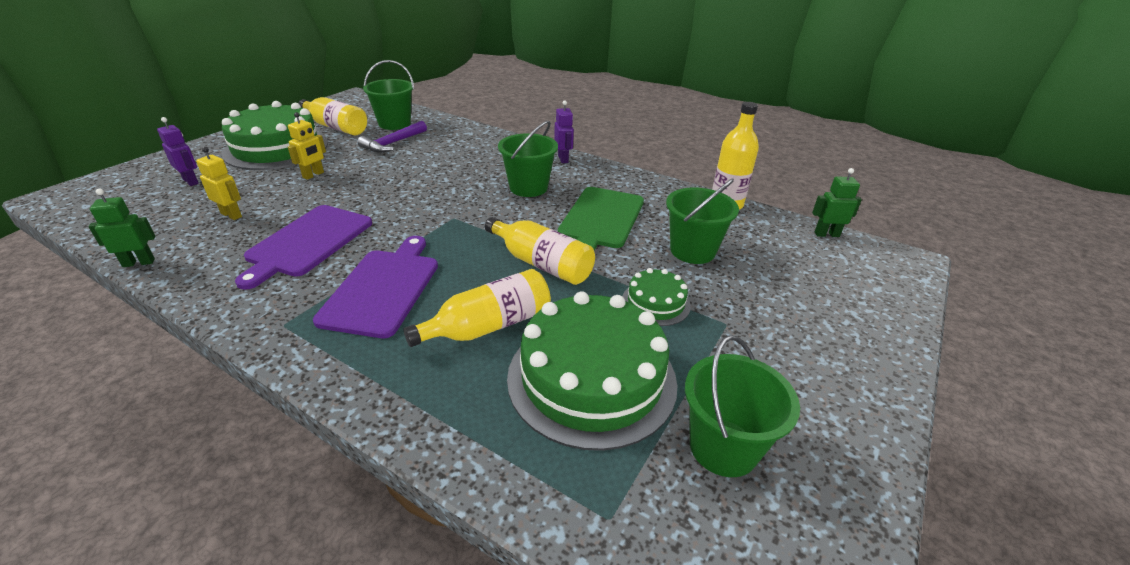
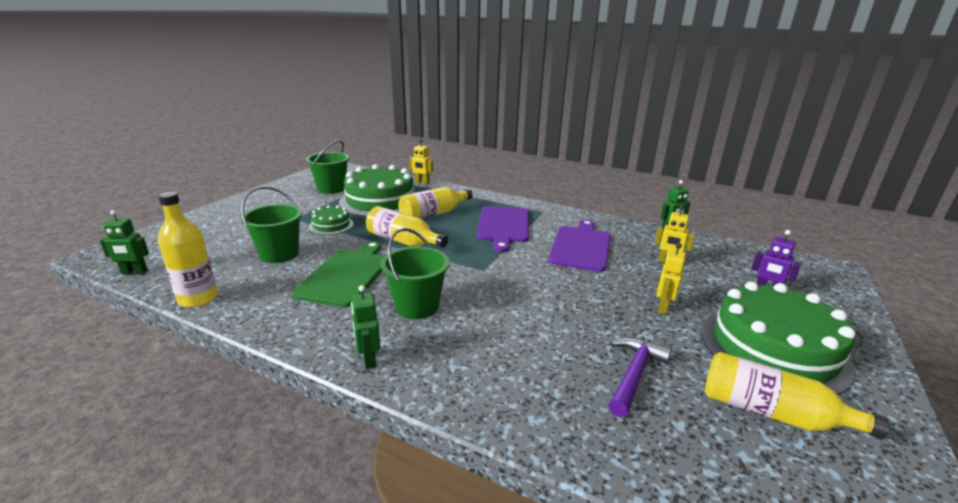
camera: 175 degrees right, 10 degrees down
green bucket [363,60,414,130] -> none
purple robot [554,101,574,163] -> green robot [351,285,381,369]
none -> yellow robot [409,139,433,184]

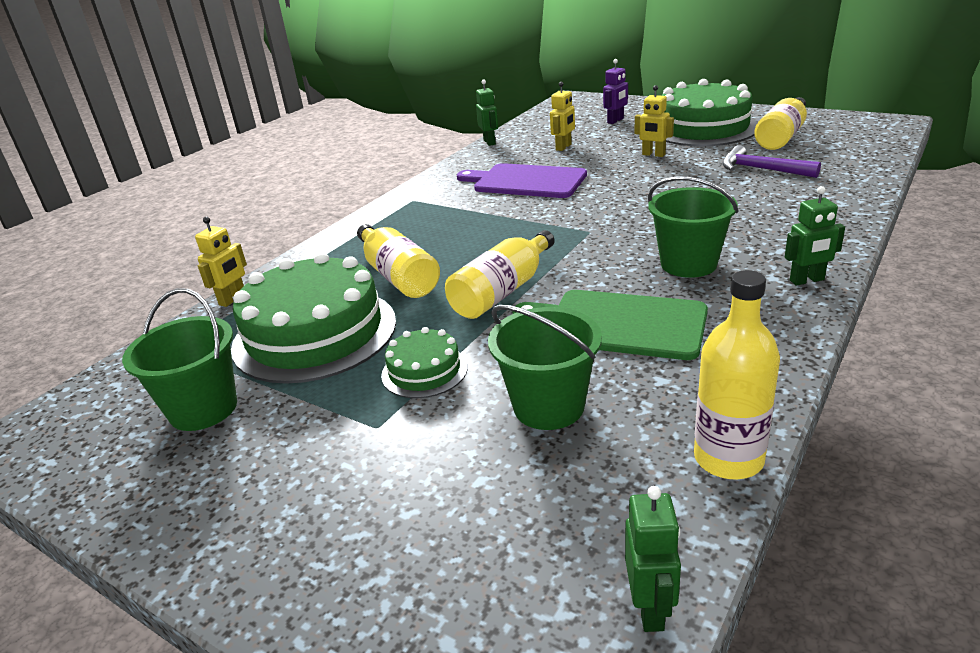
camera: 80 degrees left, 5 degrees up
purple cutting board [477,206,529,252] -> none

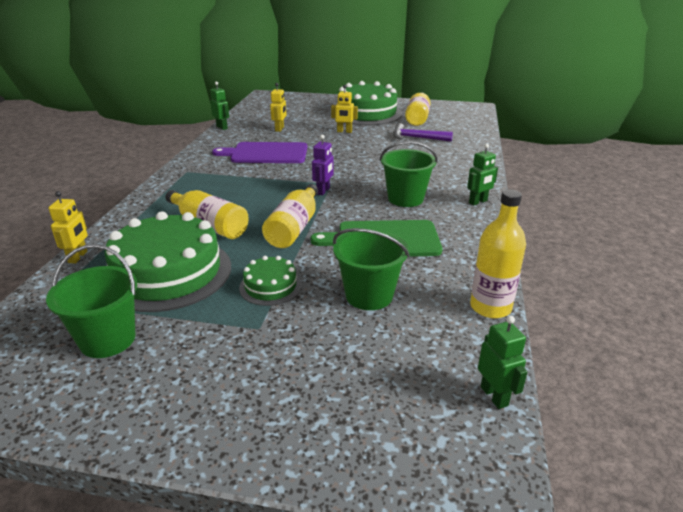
camera: 25 degrees left, 0 degrees up
purple robot [603,59,628,124] -> purple robot moved to [312,135,334,195]

